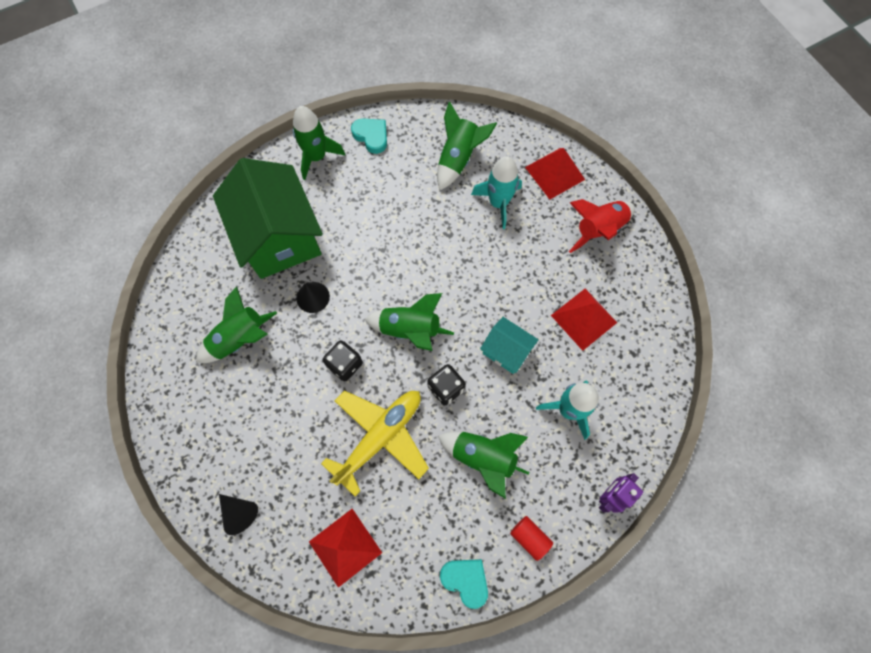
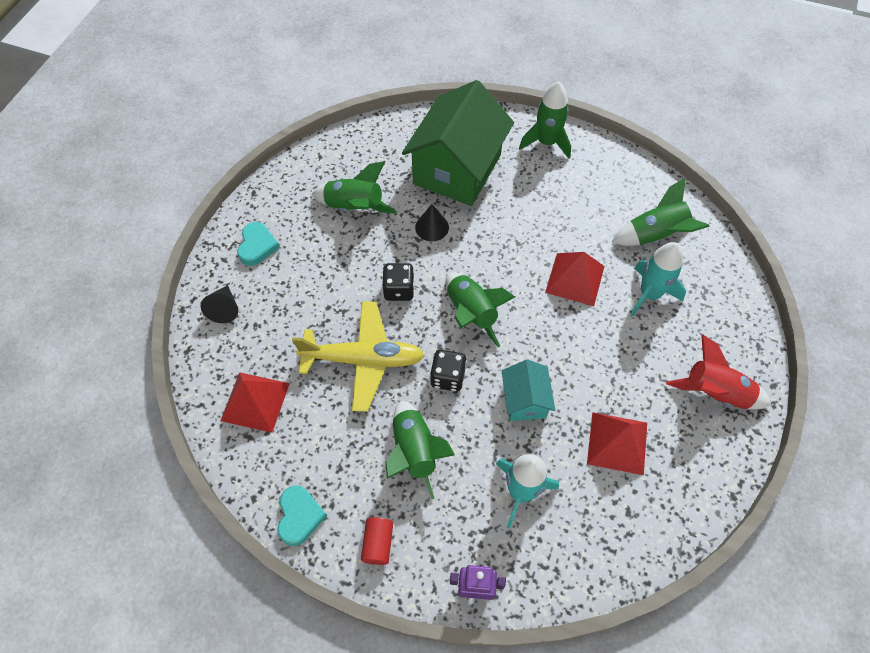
camera: 50 degrees right, 10 degrees down
turquoise heart [351,118,387,154] -> turquoise heart moved to [237,222,280,266]
red pyramid [525,148,585,200] -> red pyramid moved to [545,252,605,306]

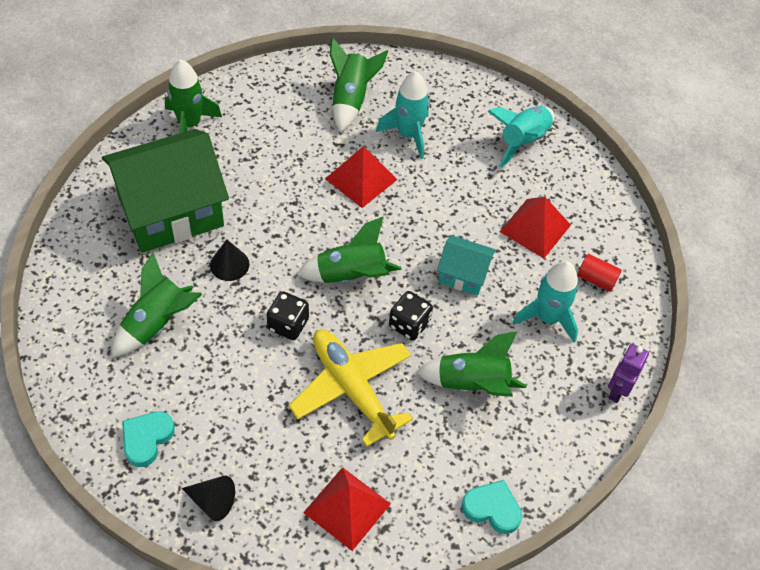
camera: 70 degrees left, 5 degrees down
turquoise heart [237,222,280,266] -> turquoise heart turned 90 degrees counterclockwise [122,411,175,467]
yellow plane [292,301,424,412] -> yellow plane turned 60 degrees counterclockwise [289,329,413,447]
red cylinder [361,517,393,565] -> red cylinder moved to [577,254,622,292]
green house [402,80,514,206] -> green house turned 75 degrees counterclockwise [102,129,229,253]
red rocket [666,334,771,409] -> turquoise rocket [488,106,555,167]

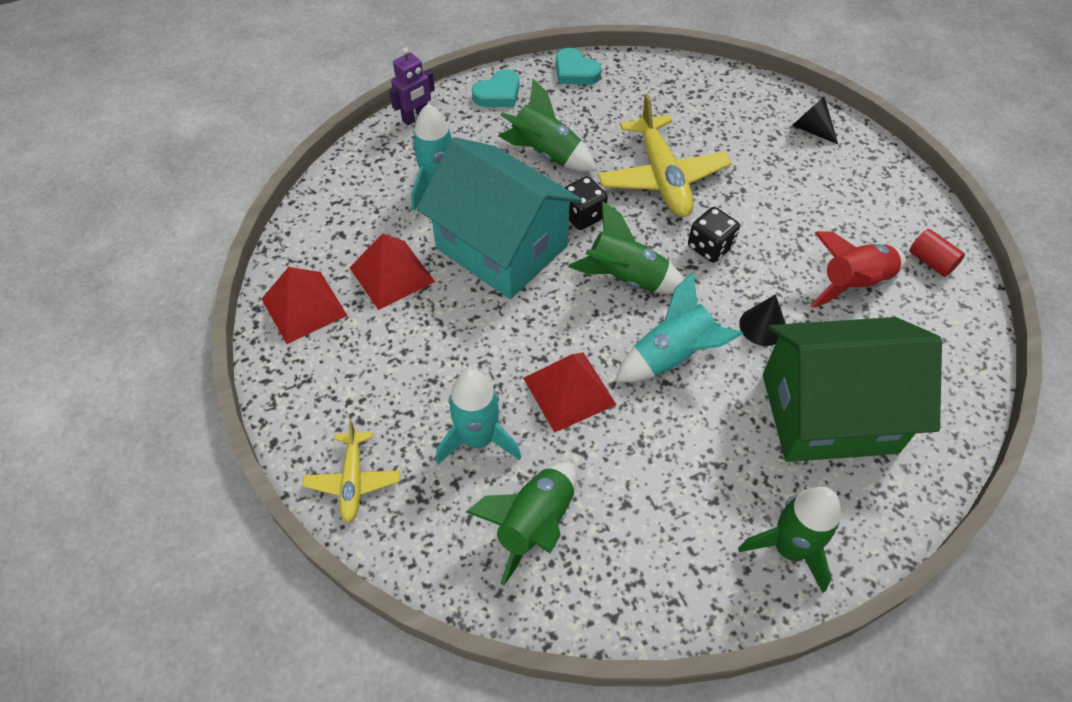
camera: 155 degrees left, 0 degrees up
green rocket [112,253,202,357] -> red rocket [810,231,906,308]
turquoise heart [122,411,175,467] -> turquoise heart moved to [472,69,520,107]
red pyramid [303,467,391,551] -> red pyramid moved to [262,267,348,344]
turquoise house [437,235,496,296] -> turquoise house [417,137,582,299], size x2.09
turquoise rocket [488,106,555,167] -> turquoise rocket moved to [616,272,743,382]
red cylinder [577,254,622,292] -> red cylinder moved to [909,229,965,277]
none -> yellow plane [302,420,400,523]

